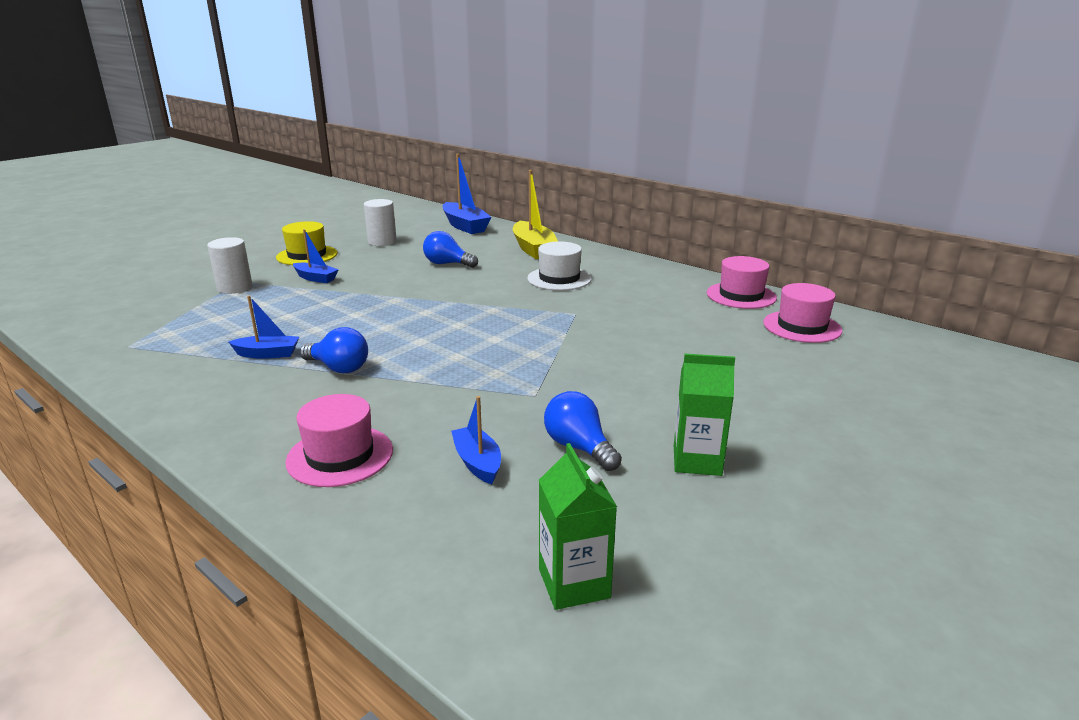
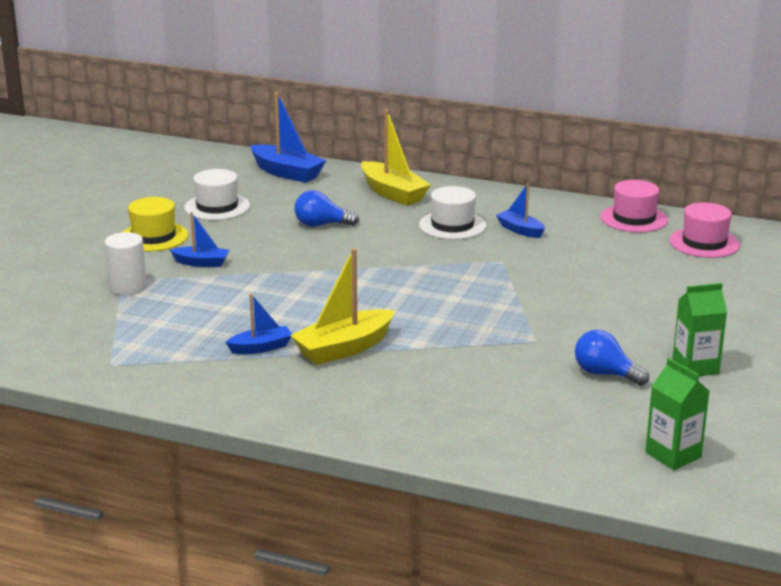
camera: 20 degrees left, 0 degrees up
pink hat [285,394,393,487] -> none
blue light bulb [300,327,368,373] -> yellow boat [290,248,395,365]
white cylinder [364,199,397,246] -> white hat [184,169,250,220]
blue boat [451,396,501,484] -> blue boat moved to [496,184,545,238]

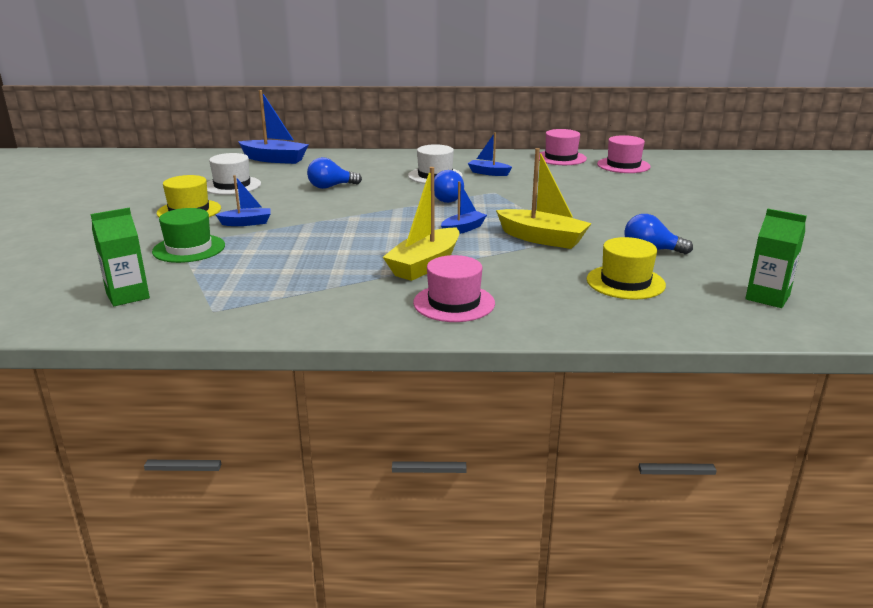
camera: 20 degrees left, 0 degrees up
white cylinder [104,232,147,295] -> green hat [152,208,225,263]
blue boat [225,294,292,354] -> blue boat moved to [441,181,487,234]
yellow boat [361,109,431,206] -> yellow boat moved to [496,148,592,249]
green carton [672,283,727,376] -> green carton moved to [91,208,150,306]
none -> pink hat [413,255,495,322]
none -> blue light bulb [434,170,464,203]
none -> yellow hat [587,237,666,300]

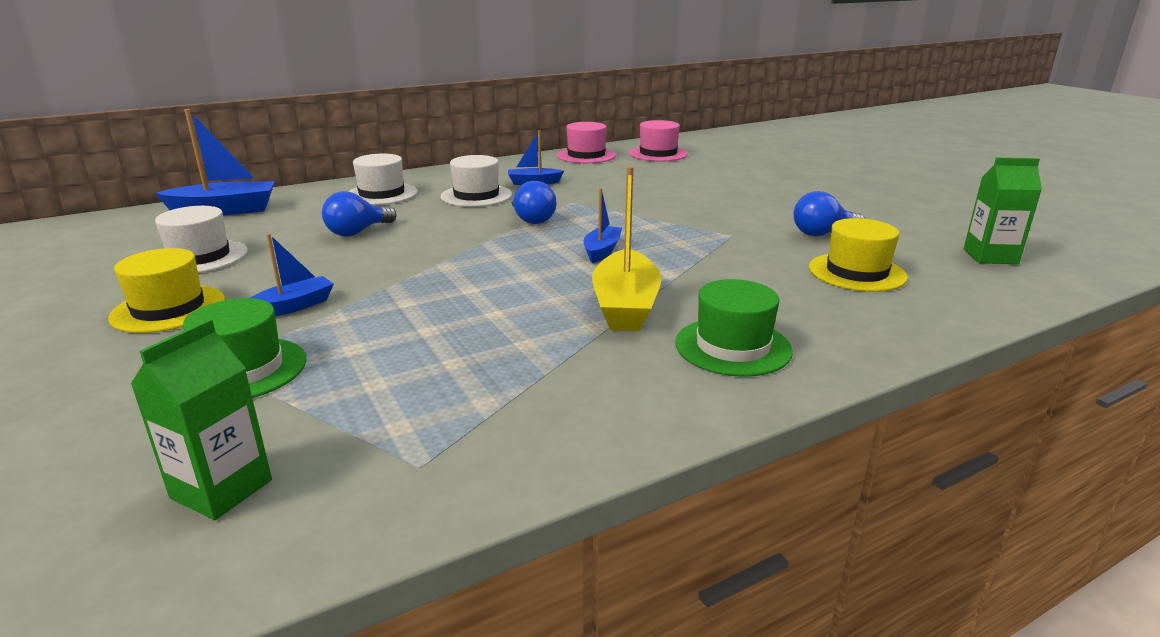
camera: 30 degrees left, 0 degrees up
pink hat [413,255,495,322] -> green hat [675,279,793,377]
yellow boat [496,148,592,249] -> none
none -> white hat [348,154,418,205]

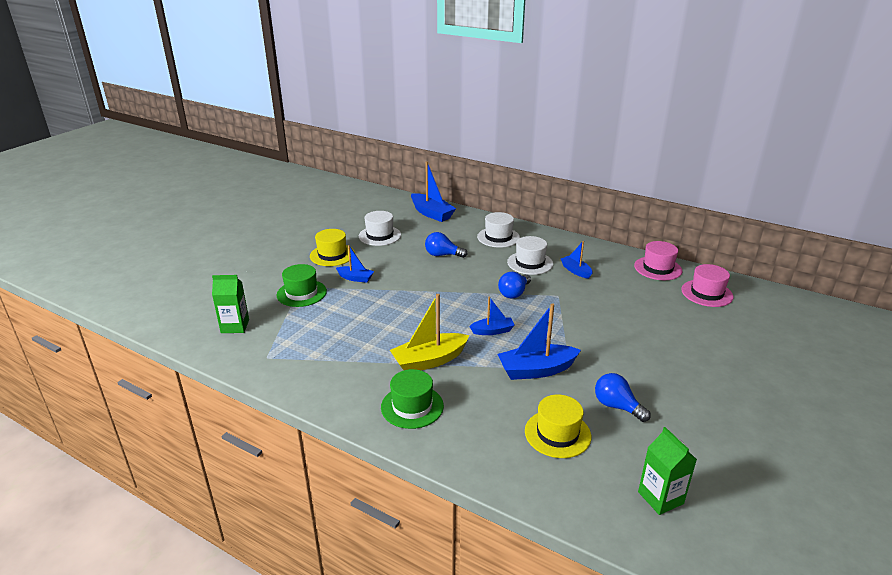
camera: 60 degrees right, 5 degrees up
none -> blue boat [498,303,581,380]

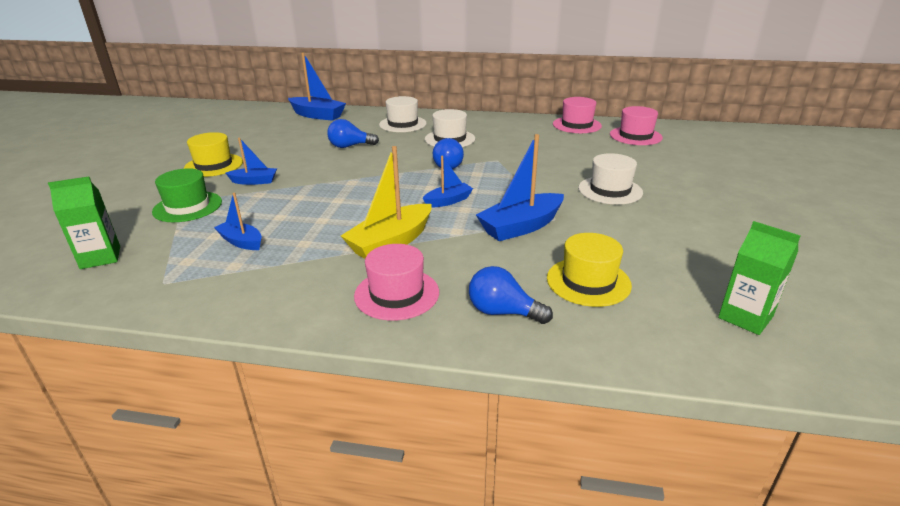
camera: 20 degrees left, 0 degrees up
white hat [359,211,401,246] -> white hat moved to [578,153,643,205]
green hat [381,369,444,429] -> pink hat [354,244,439,321]
blue boat [561,241,592,279] -> blue boat moved to [214,192,262,250]
blue light bulb [595,373,651,422] -> blue light bulb moved to [469,266,553,324]

